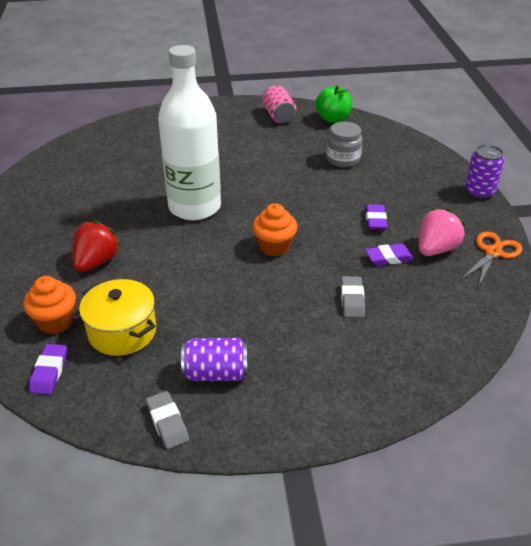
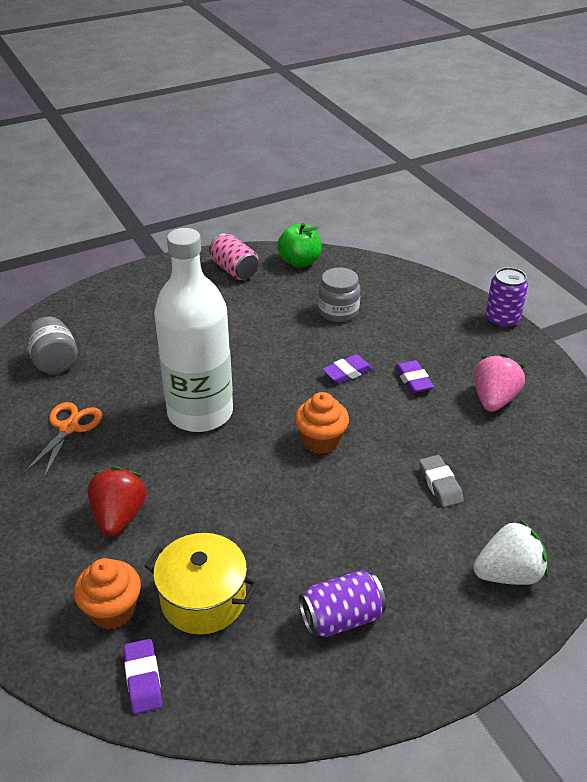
camera: 20 degrees left, 0 degrees up
grey eraser [146,391,189,449] -> none
purple eraser [365,243,414,266] -> purple eraser moved to [322,354,373,384]
orange scissors [461,231,522,287] -> orange scissors moved to [24,402,102,478]
none -> grey jar [27,317,78,374]
none -> white strawberry [473,519,548,585]

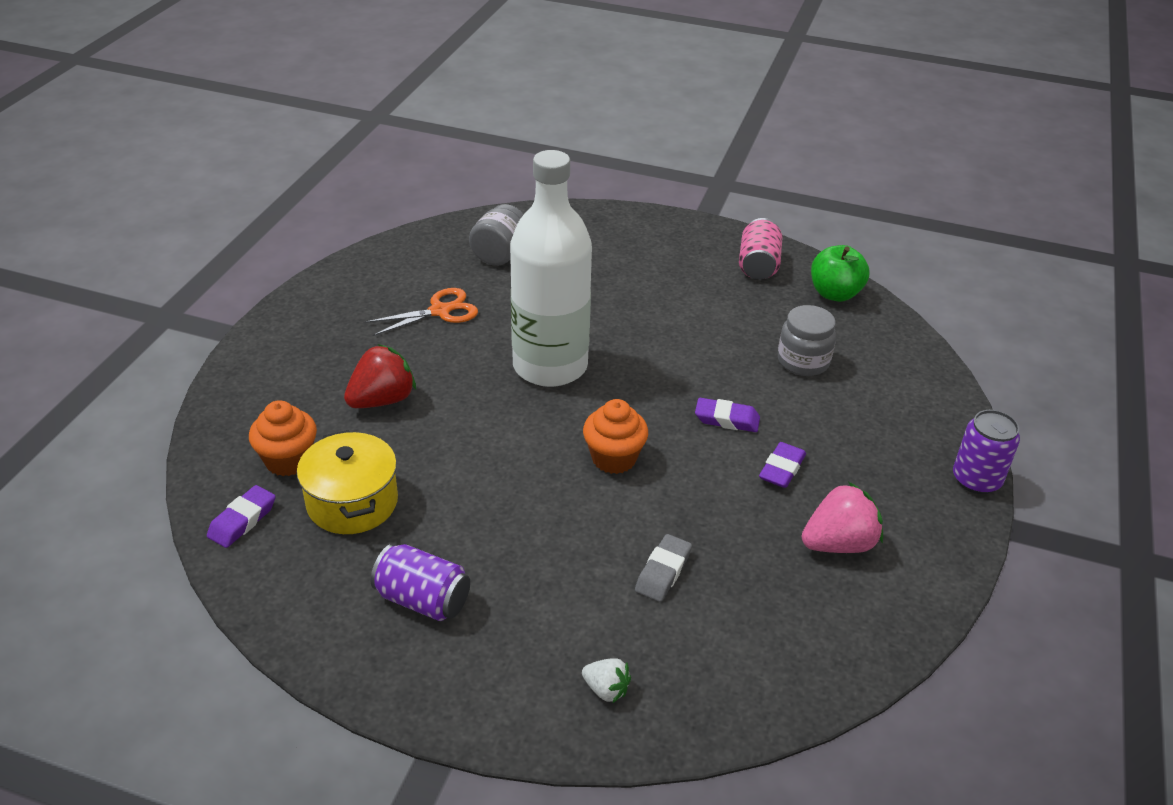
camera: 45 degrees right, 0 degrees up
white strawberry [473,519,548,585] -> white strawberry [582,658,631,704], size x0.55

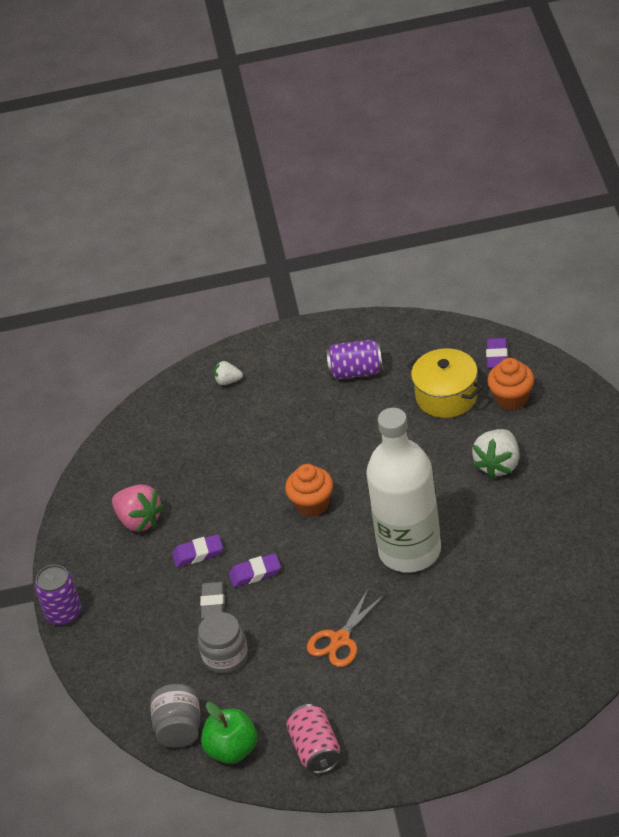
camera: 160 degrees right, 5 degrees up
red strawberry [344,344,416,408] -> white strawberry [472,429,519,479]
orange scissors [365,288,478,336] -> orange scissors moved to [307,588,385,667]
grey jar [469,204,524,266] -> grey jar moved to [150,684,200,748]
grey eraser [635,534,692,602] -> grey eraser moved to [200,582,225,619]
purple eraser [759,442,806,488] -> purple eraser turned 75 degrees clockwise [172,534,223,567]
pink strawberry [802,482,883,553] -> pink strawberry turned 90 degrees counterclockwise [112,484,164,532]

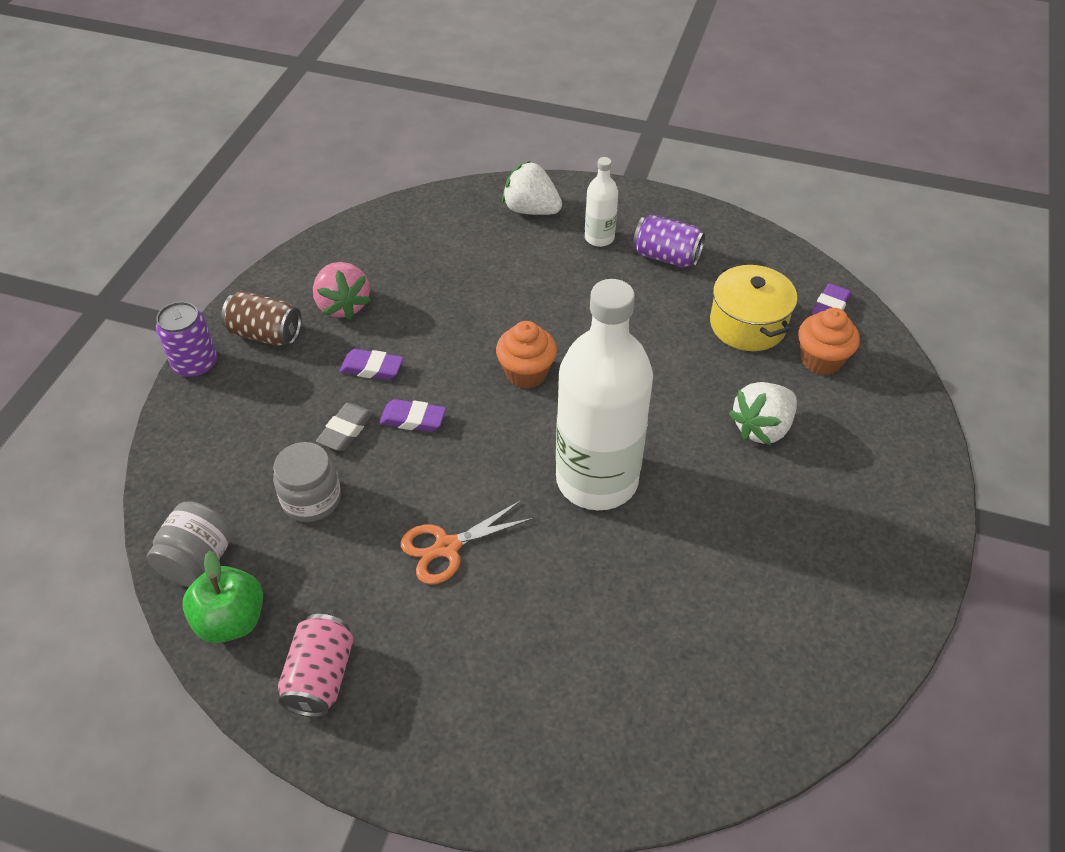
camera: 20 degrees right, 5 degrees up
white strawberry [214,361,243,385] -> white strawberry [502,161,562,215], size x1.83
none -> brown can [221,291,302,346]
none -> white bottle [585,157,618,247]

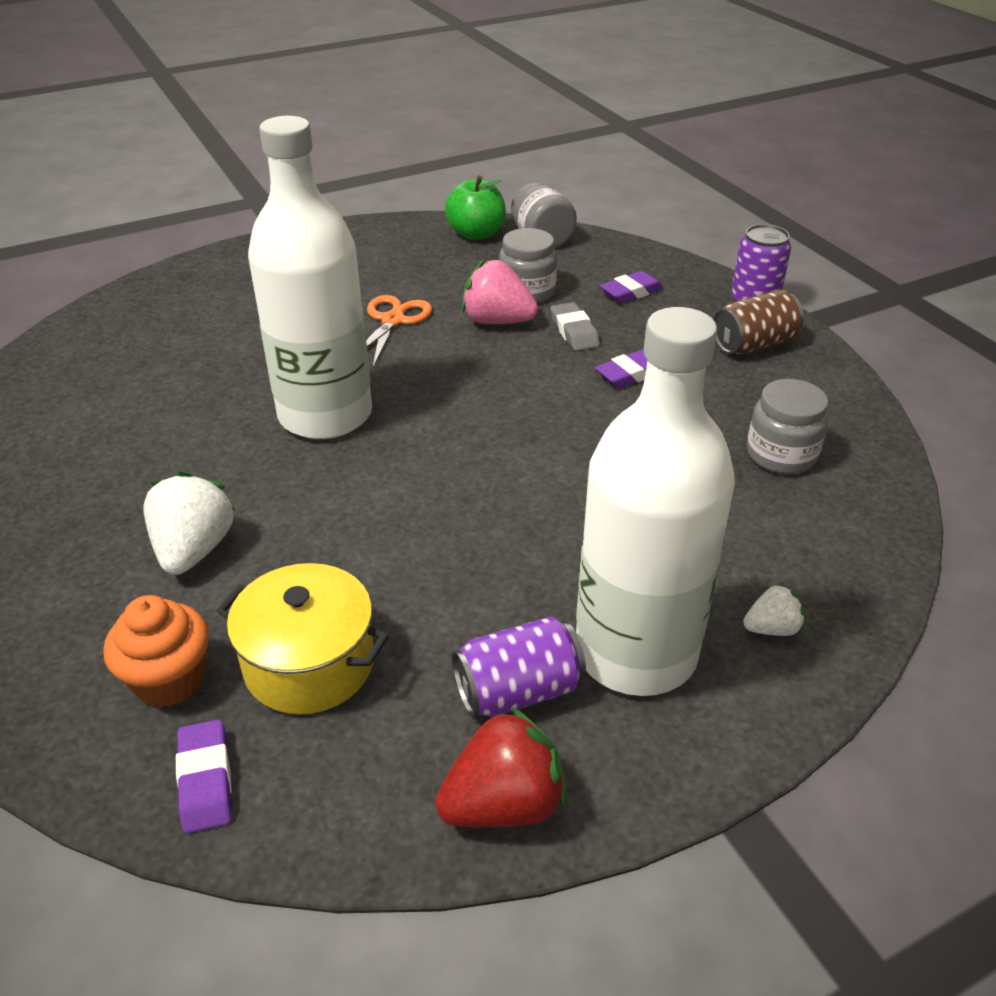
camera: 135 degrees right, 10 degrees down
pink can [278,614,354,717] -> none
pink strawberry [313,262,371,320] -> pink strawberry moved to [462,259,538,324]
purple eraser [379,399,446,432] -> purple eraser moved to [600,271,663,303]
orange cupcake [496,321,557,388] -> none
white strawberry [502,161,562,215] -> white strawberry [743,583,805,636], size x0.55
white bottle [585,157,618,247] -> white bottle [576,307,735,696], size x2.25
none -> red strawberry [435,707,567,828]
none -> grey jar [747,379,828,474]

